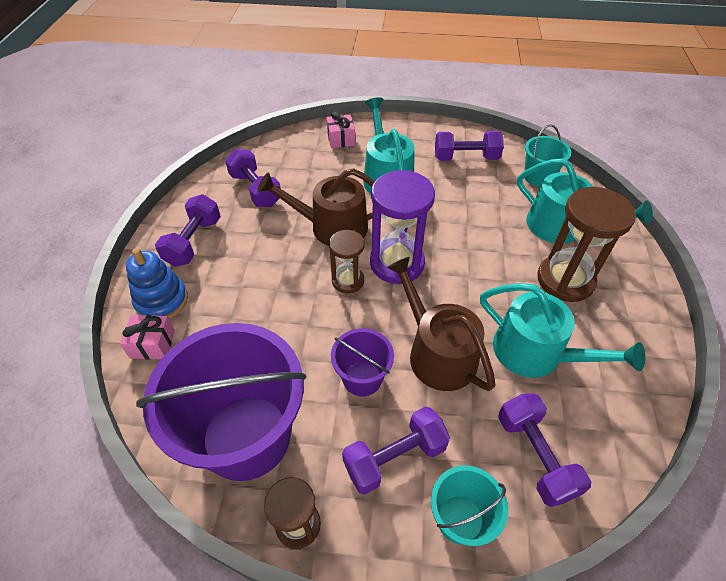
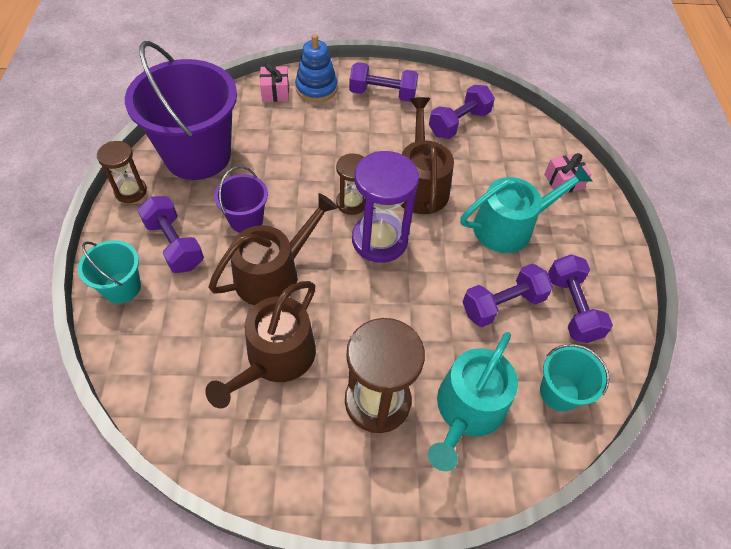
camera: 80 degrees right, 5 degrees up
turquoise watering can [480,283,645,378] -> brown watering can [205,281,316,409]
purple dumbbell [498,393,591,507] -> purple dumbbell moved to [463,263,553,327]

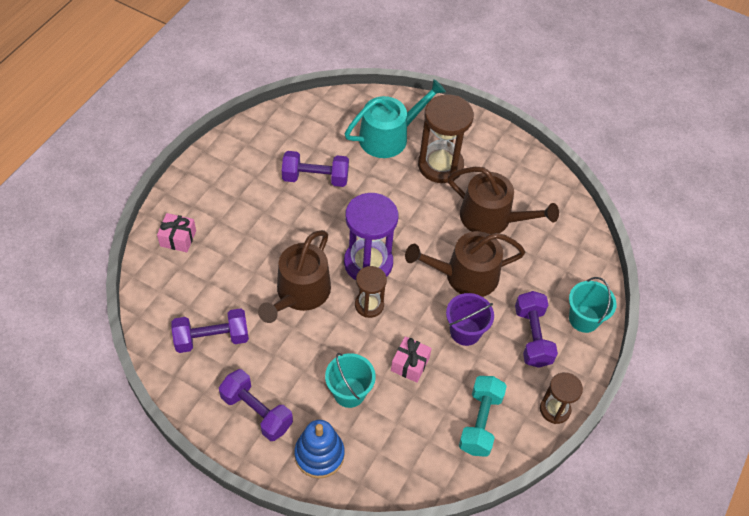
camera: 150 degrees left, 0 degrees up
purple bucket [125,41,237,180] -> turquoise dumbbell [459,376,507,457]
brown watering can [205,281,316,409] -> brown watering can turned 60 degrees clockwise [448,167,559,234]
pink gift [260,63,289,102] -> pink gift moved to [391,336,432,383]
turquoise watering can [460,163,592,253] -> none
turquoise bucket [540,344,610,412] -> turquoise bucket moved to [325,353,376,408]
purple dumbbell [548,254,613,343] -> none

